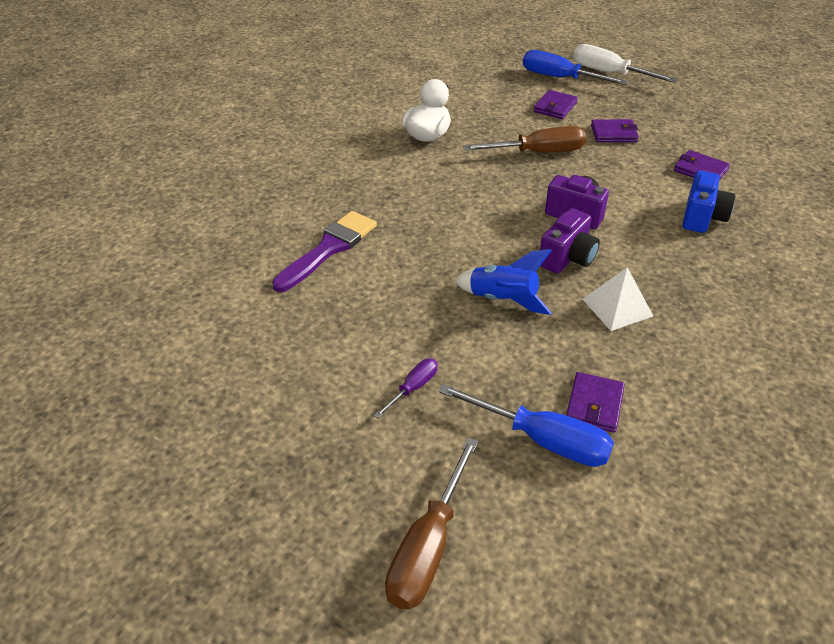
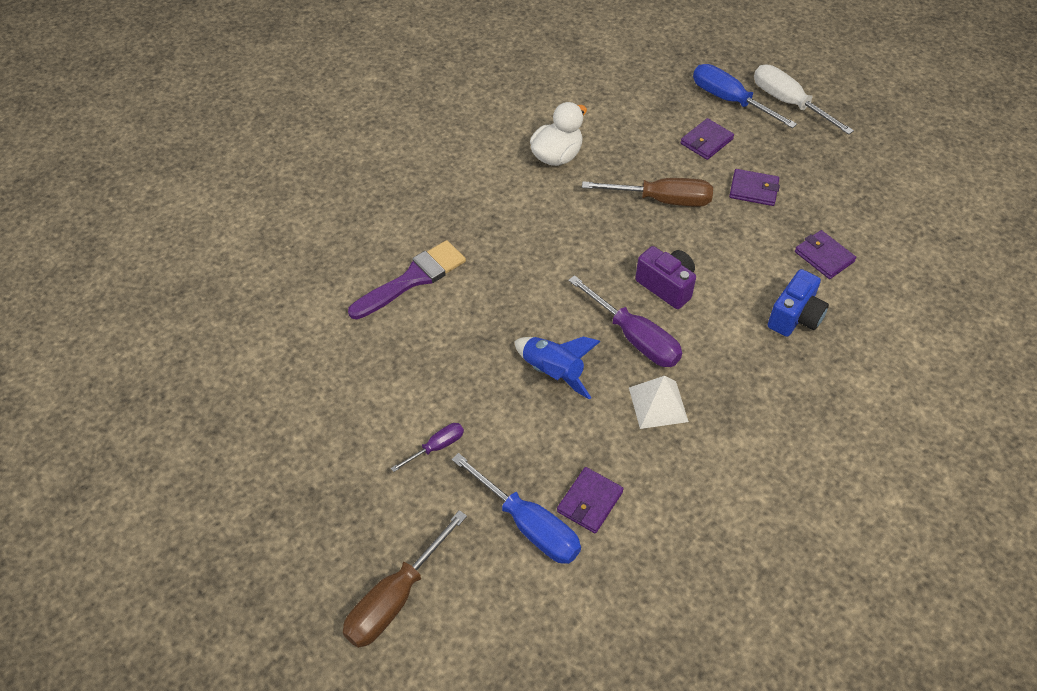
camera: 15 degrees right, 10 degrees up
purple camera [540,208,600,274] -> purple screwdriver [568,275,682,367]

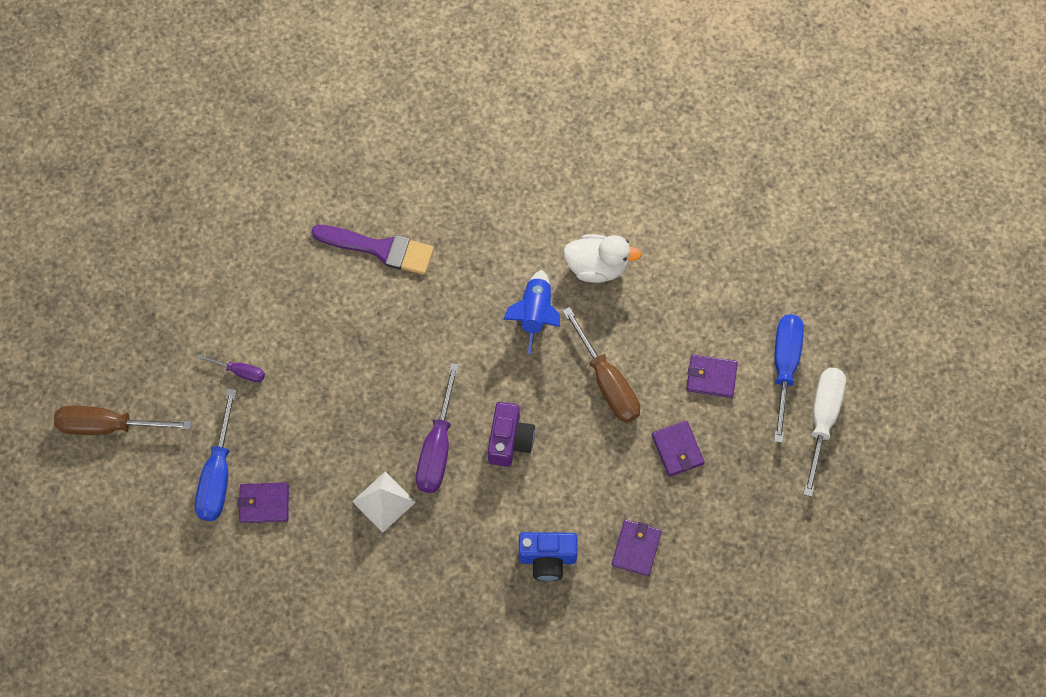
camera: 55 degrees right, 15 degrees up
blue rocket [514,337,601,400] -> blue rocket moved to [503,270,560,354]

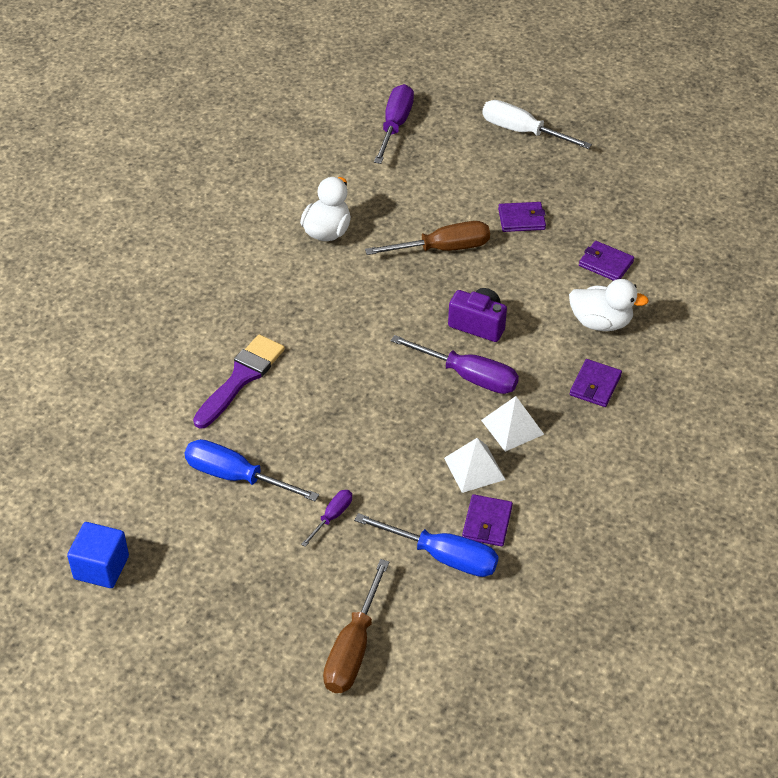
camera: 75 degrees left, 20 degrees down
blue rocket [503,270,560,354] -> none
blue camera [519,532,578,581] -> white duck [569,279,649,331]
purple wallet [686,354,738,398] -> purple wallet moved to [570,359,622,407]
blue screwdriver [774,314,804,443] -> blue screwdriver moved to [184,439,319,501]
none -> blue cube [67,522,129,588]
none -> purple screwdriver [374,84,414,164]
none -> white pyramid [444,438,506,493]

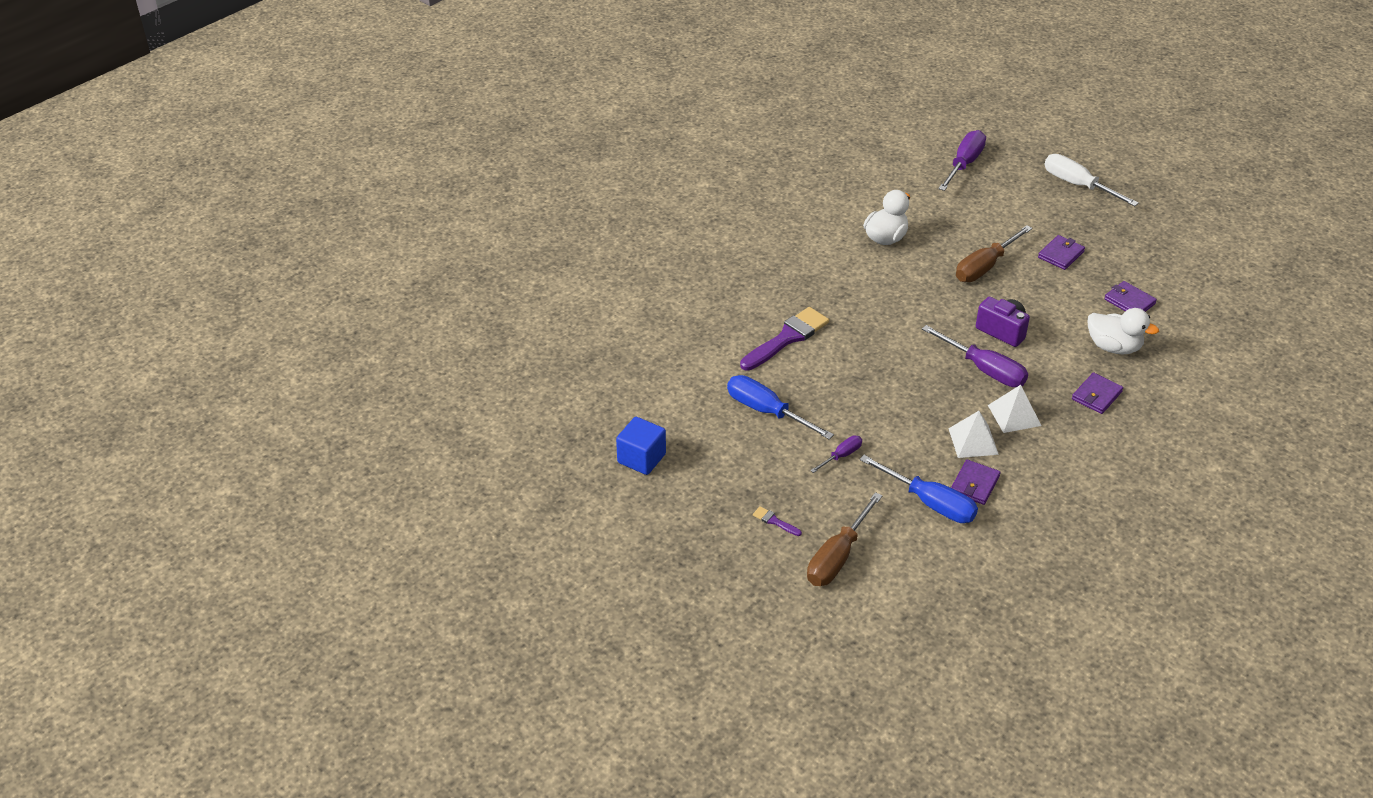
camera: 15 degrees right, 5 degrees down
brown screwdriver [365,221,490,255] -> brown screwdriver turned 135 degrees clockwise [956,225,1032,282]
purple wallet [498,202,546,232] -> purple wallet turned 60 degrees counterclockwise [1038,235,1085,270]
none -> purple brush [753,506,802,536]

